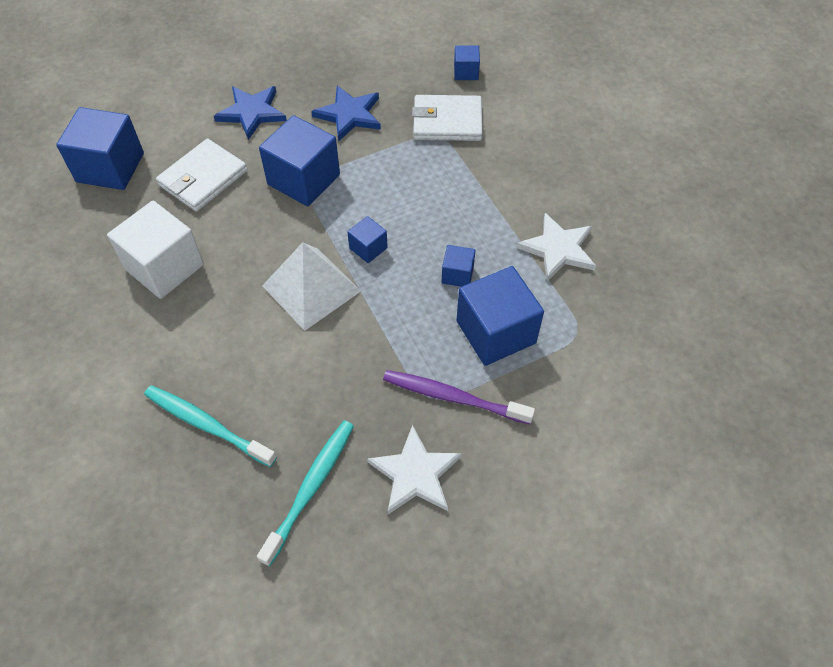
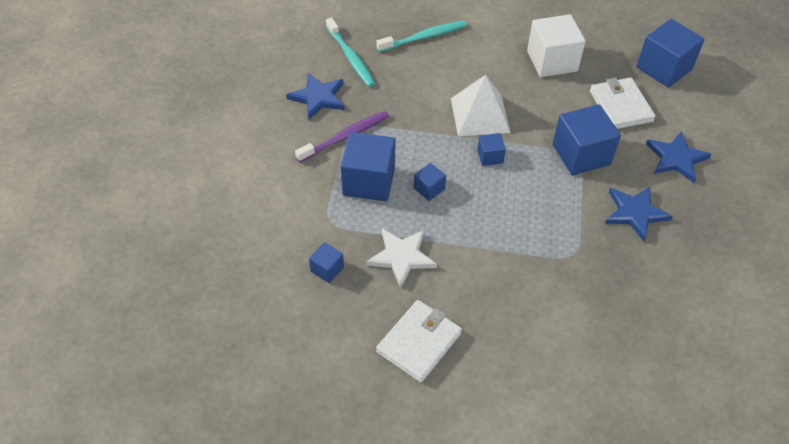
camera: 125 degrees right, 5 degrees down
white star [367,425,462,514] -> blue star [286,73,344,119]
white wallet [412,95,483,141] -> white wallet moved to [376,300,462,383]
blue cube [454,45,480,80] -> blue cube moved to [309,242,344,283]

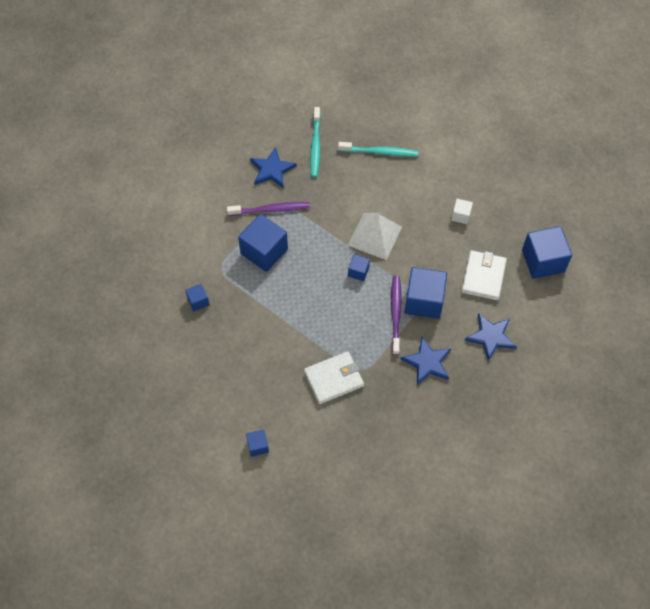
camera: 30 degrees right, 10 degrees up
white star [366,229,437,288] -> none
white wallet [376,300,462,383] -> white wallet moved to [304,351,364,404]
blue cube [414,163,446,201] -> blue cube moved to [246,430,269,457]
white cube [527,14,586,77] -> white cube [451,199,473,224], size x0.49
none -> purple toothbrush [391,275,402,355]

